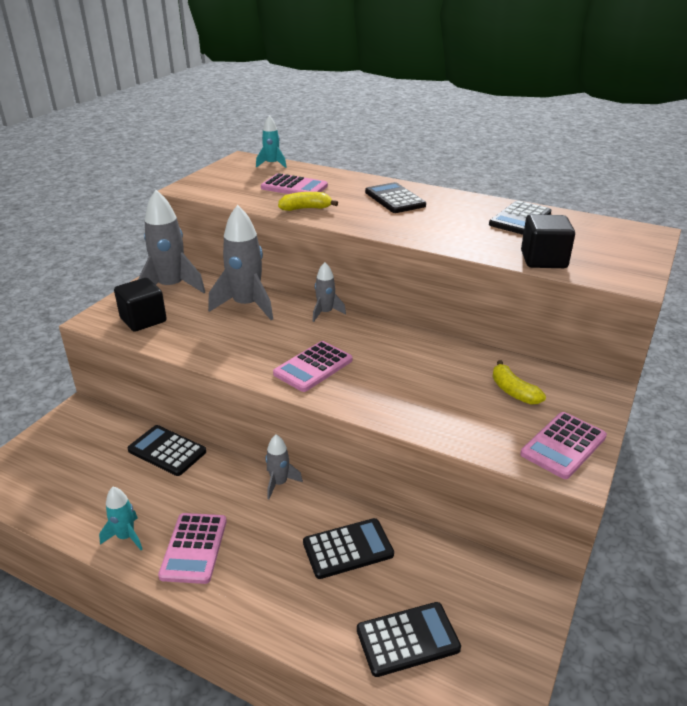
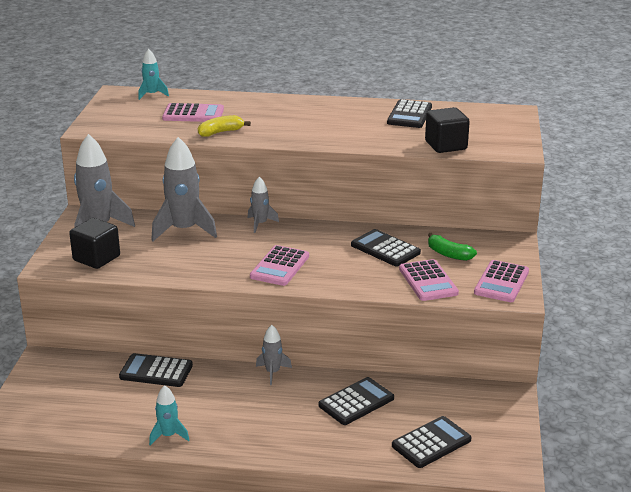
camera: 20 degrees left, 5 degrees down
pink calculator [158,513,227,584] -> pink calculator moved to [399,259,459,301]
black calculator [365,182,426,213] -> black calculator moved to [351,229,421,267]
yellow banana [492,360,546,405] -> green banana [428,233,477,261]

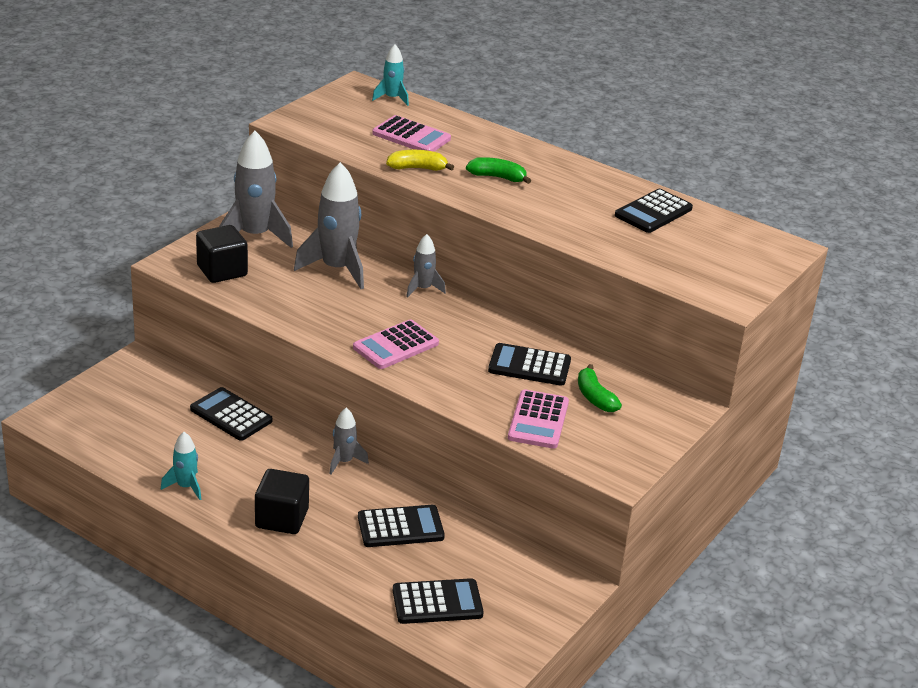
camera: 25 degrees right, 5 degrees up
black calculator [351,229,421,267] -> black calculator turned 60 degrees counterclockwise [488,343,571,386]
black cube [425,107,470,153] -> black cube moved to [255,469,309,534]
pink calculator [474,260,529,302] -> none
none -> green banana [466,157,531,184]

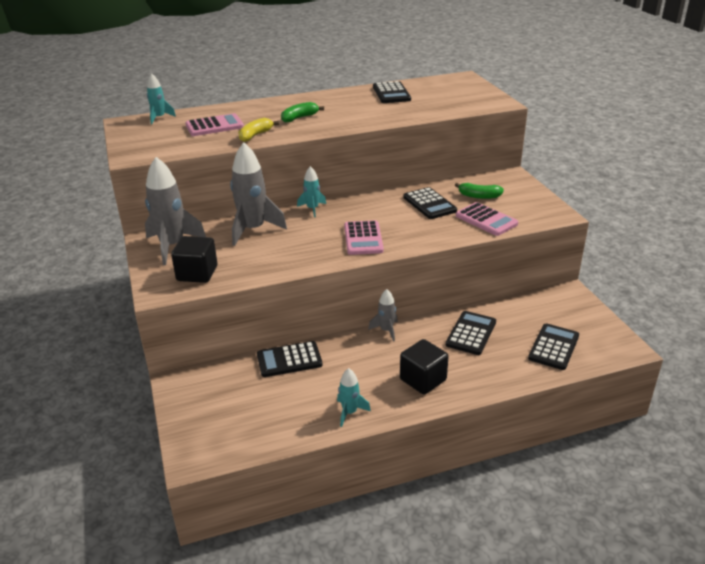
camera: 50 degrees left, 0 degrees up
grey rocket [406,234,446,298] -> turquoise rocket [297,166,326,217]
black calculator [488,343,571,386] -> black calculator turned 75 degrees counterclockwise [403,187,457,219]

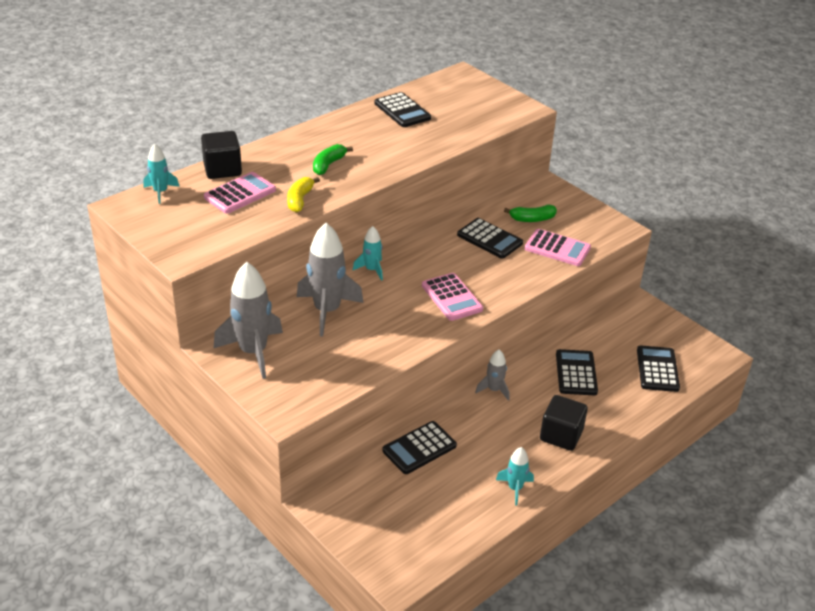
camera: 25 degrees left, 5 degrees up
black cube [171,236,217,283] -> black cube moved to [201,131,242,179]

